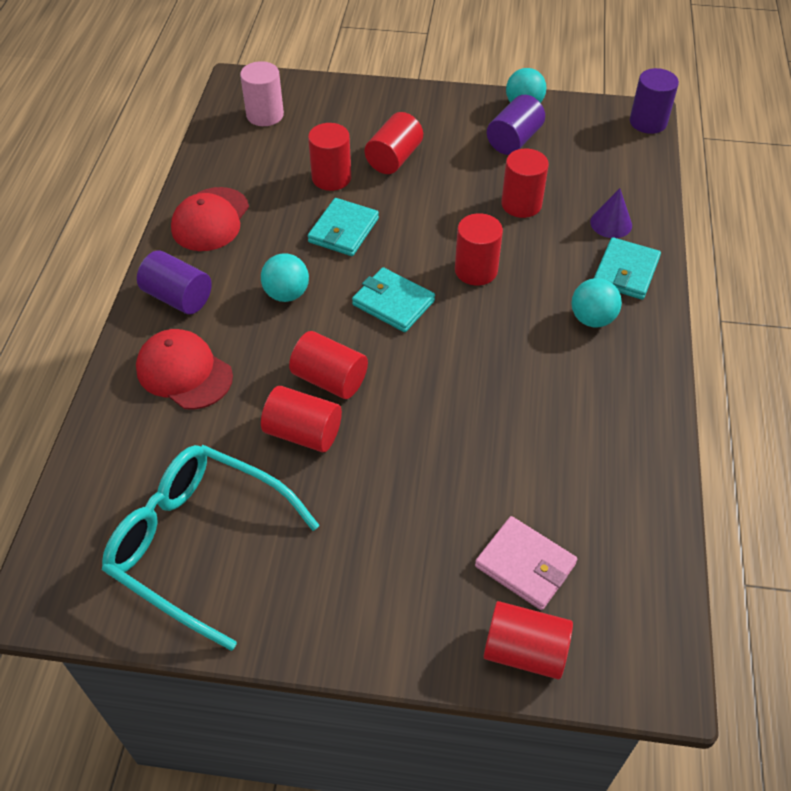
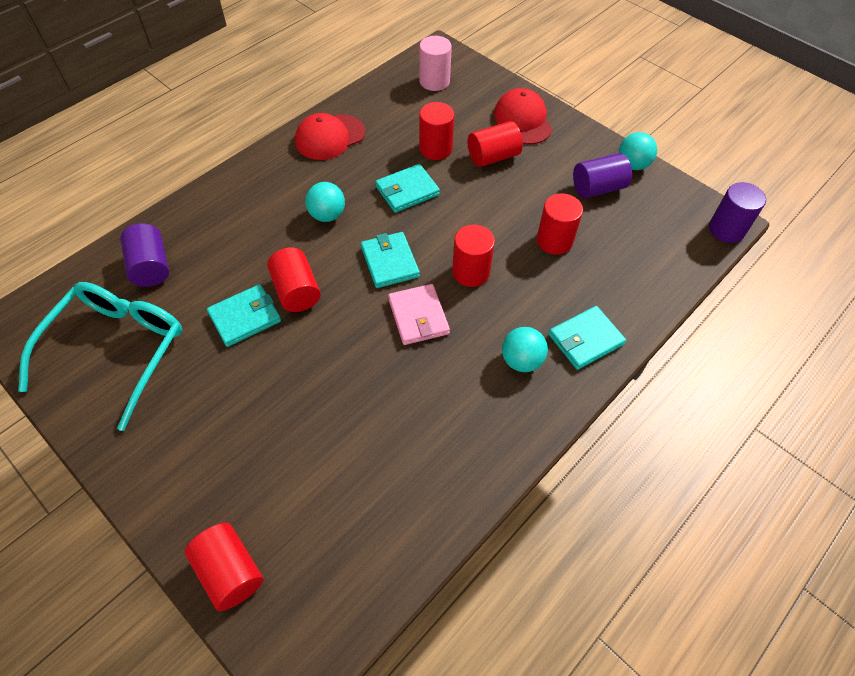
camera: 35 degrees right, 5 degrees up
turquoise glasses [102,445,319,651] -> turquoise glasses turned 45 degrees clockwise [18,282,183,431]
red cap [136,329,233,410] -> red cap moved to [494,88,553,145]
purple cylinder [137,251,212,314] -> purple cylinder moved to [120,223,169,287]
red cylinder [261,386,342,452] -> turquoise wallet [207,284,281,347]
pink wallet [475,516,577,610] -> pink wallet moved to [388,284,450,345]
purple cone [590,188,632,238] -> none

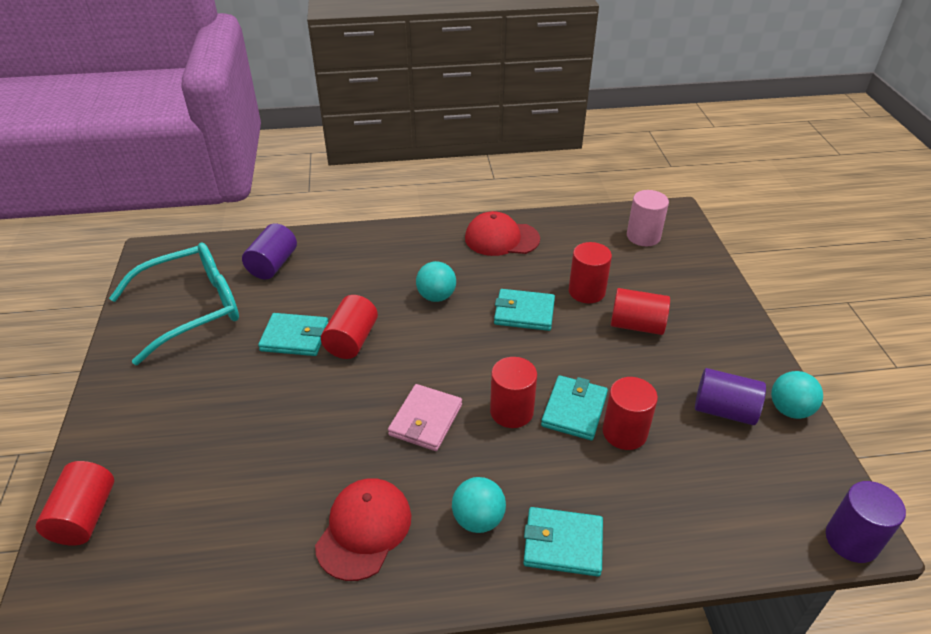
camera: 40 degrees right, 15 degrees down
turquoise wallet [361,232,420,288] -> turquoise wallet moved to [541,375,608,440]
red cap [494,88,553,145] -> red cap moved to [315,478,411,581]

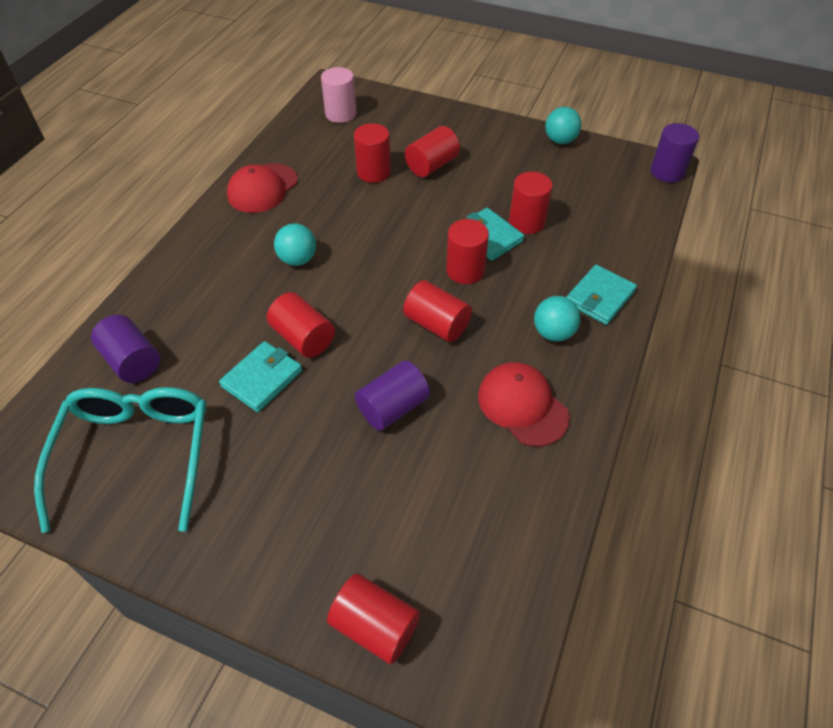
camera: 60 degrees left, 10 degrees up
pink wallet [388,384,462,451] -> red cylinder [403,280,472,342]
turquoise wallet [494,289,555,331] -> none
purple cylinder [695,368,766,425] -> purple cylinder moved to [355,360,430,431]

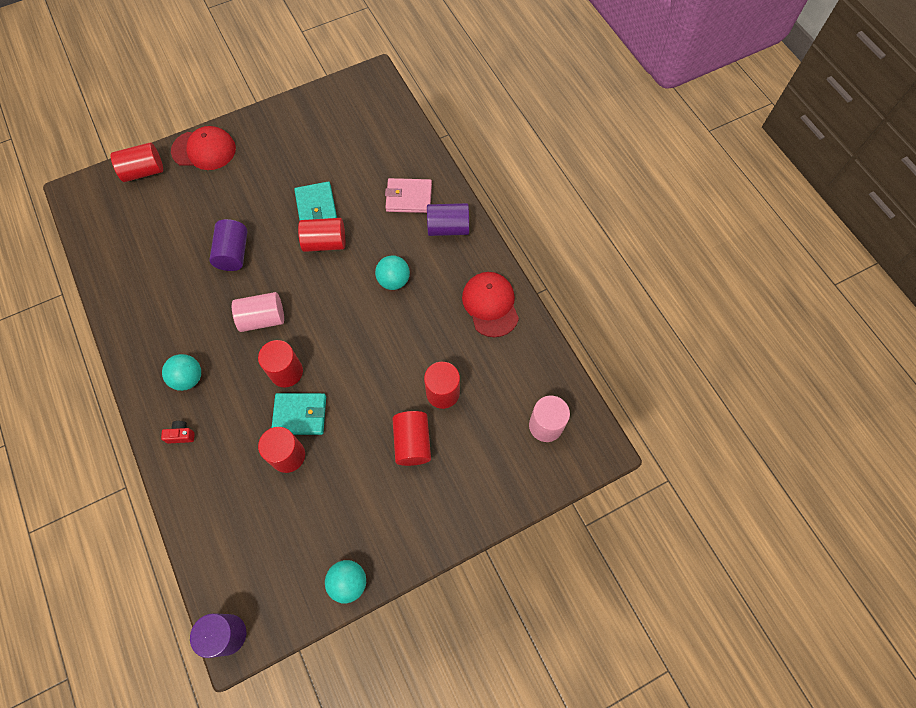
camera: 130 degrees right, 15 degrees up
turquoise glasses [34,387,207,533] -> none
purple cylinder [91,315,160,383] -> purple cylinder moved to [427,203,469,236]
red cylinder [403,280,472,342] -> pink cylinder [232,292,284,332]
red cap [478,362,570,447] -> red cap moved to [171,126,236,170]
turquoise wallet [566,265,637,325] -> red camera [161,421,195,444]
none -> pink wallet [385,178,432,213]

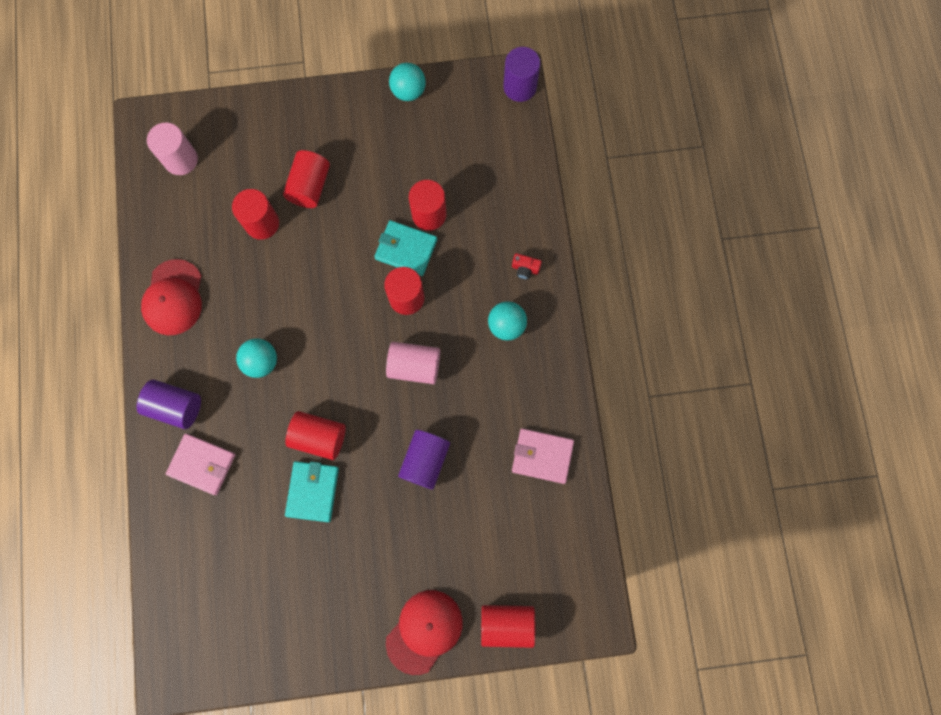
camera: 160 degrees left, 10 degrees up
red cap [171,126,236,170] -> red cap turned 105 degrees clockwise [386,590,463,675]
none -> pink wallet [512,428,574,484]

